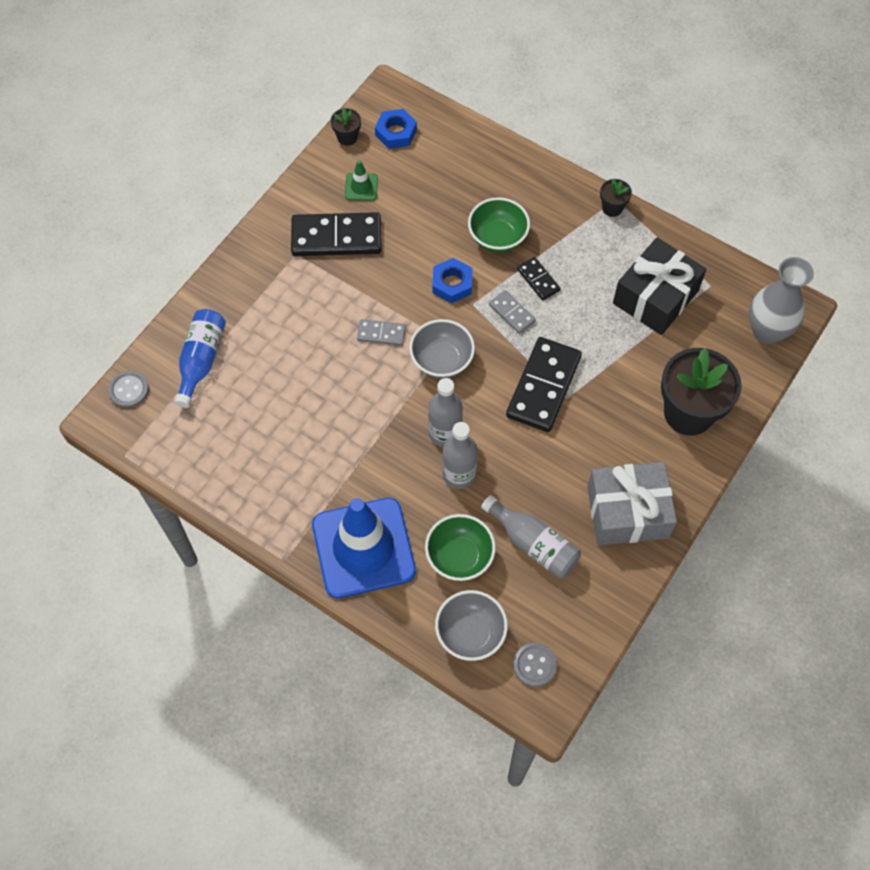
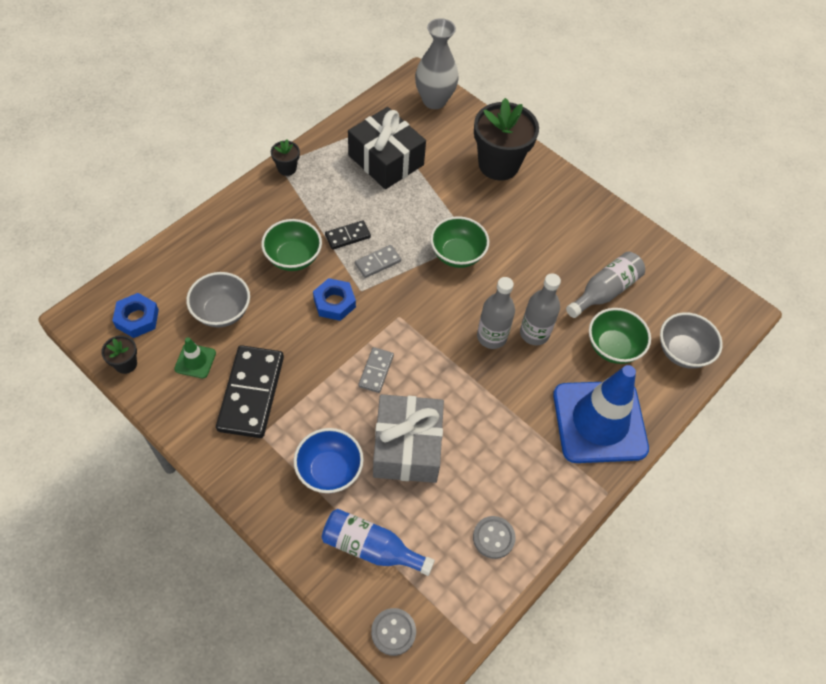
camera: 85 degrees left, 5 degrees down
grey bowl [409,319,475,379] -> grey bowl moved to [186,272,250,328]
black domino [506,337,582,432] -> green bowl [430,216,489,268]
grey button [513,643,557,687] -> grey button moved to [473,516,515,559]
grey gift [587,462,677,545] -> grey gift moved to [373,394,444,483]
none -> blue bowl [294,428,364,493]

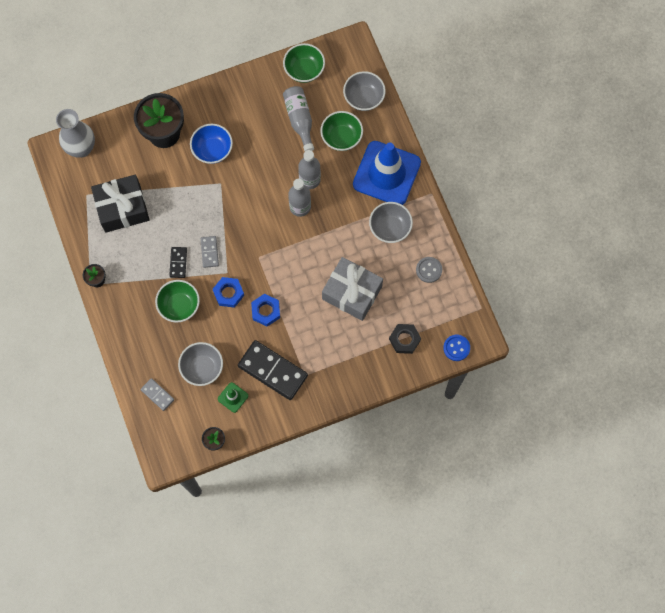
camera: 60 degrees left, 15 degrees up
blue nut [112,293,159,338] -> blue nut moved to [251,294,280,326]
blue bowl [294,428,364,493] -> blue bowl moved to [190,124,233,164]
blue bottle [322,509,435,576] -> black nut [389,324,421,354]
grey domino [358,347,394,393] -> grey domino moved to [141,378,174,411]
grey button [371,608,416,656] -> blue button [443,335,470,361]
green bowl [430,216,489,268] -> green bowl moved to [283,43,325,83]
none -> grey bowl [369,202,413,243]

